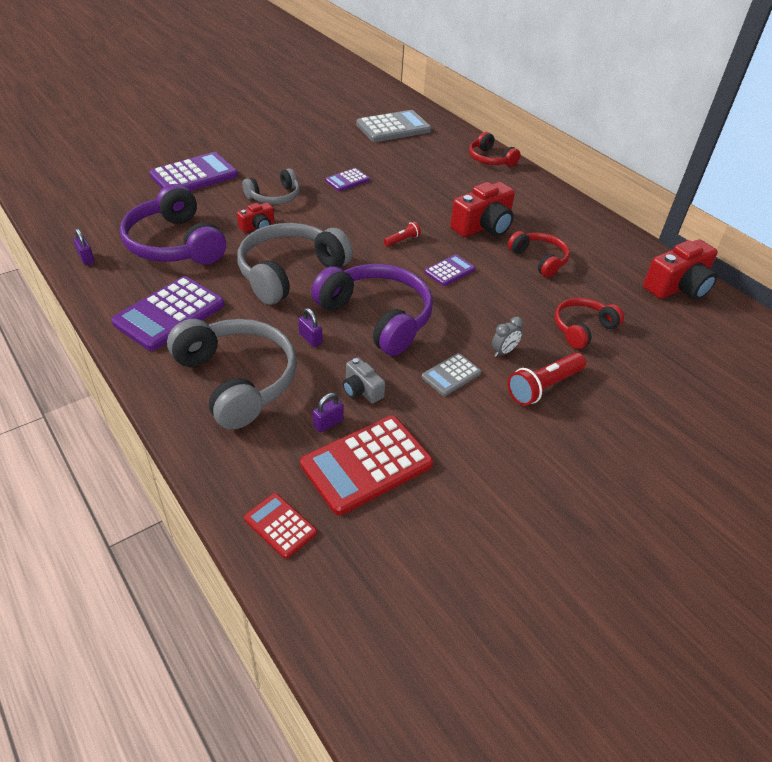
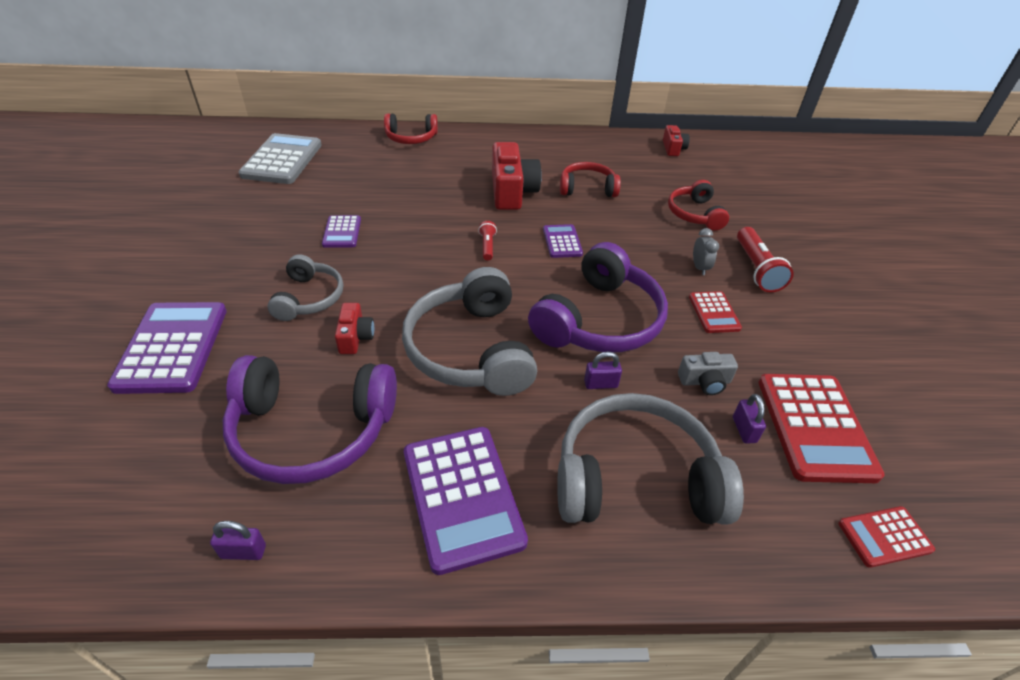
camera: 55 degrees left, 0 degrees up
purple headphones [311,264,433,356] -> purple headphones turned 135 degrees clockwise [528,242,668,352]
grey calculator [422,353,481,396] -> red calculator [689,291,742,333]
red camera [643,239,718,300] -> red camera [663,125,690,156], size x0.53

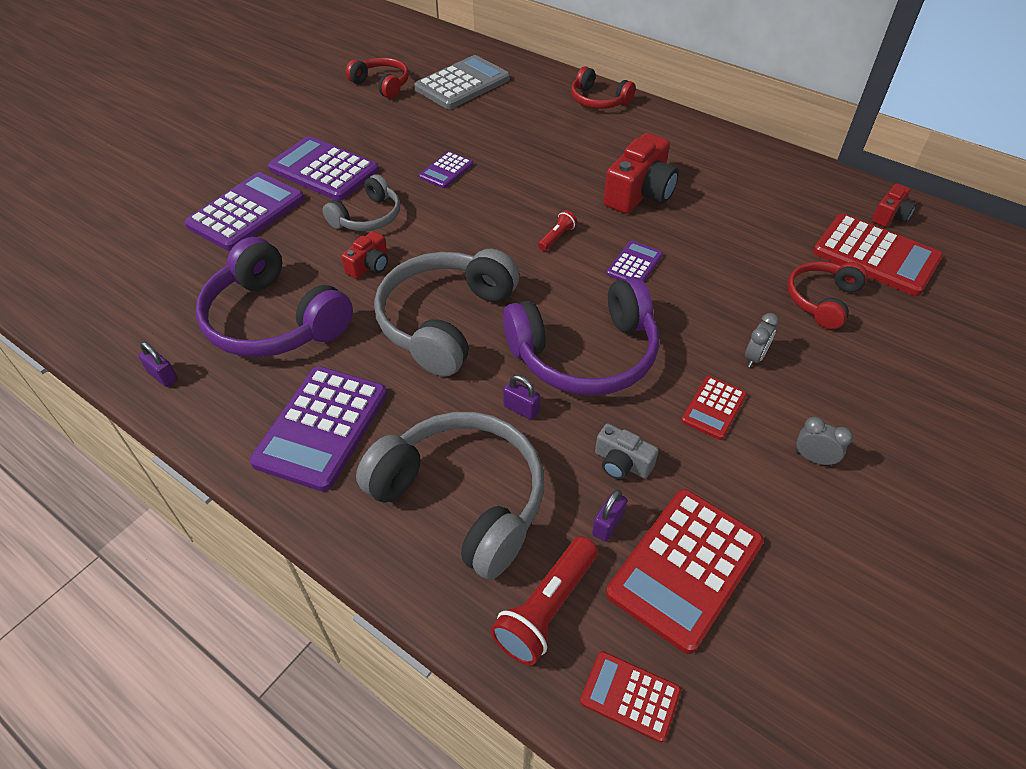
camera: 40 degrees right, 5 degrees up
red headphones [560,162,621,197] -> red headphones moved to [346,57,409,99]
red flashlight [737,227,794,293] -> red flashlight moved to [491,536,598,665]
none -> purple calculator [268,136,379,201]
none -> grey clock [796,417,853,466]
none -> red calculator [813,214,943,296]

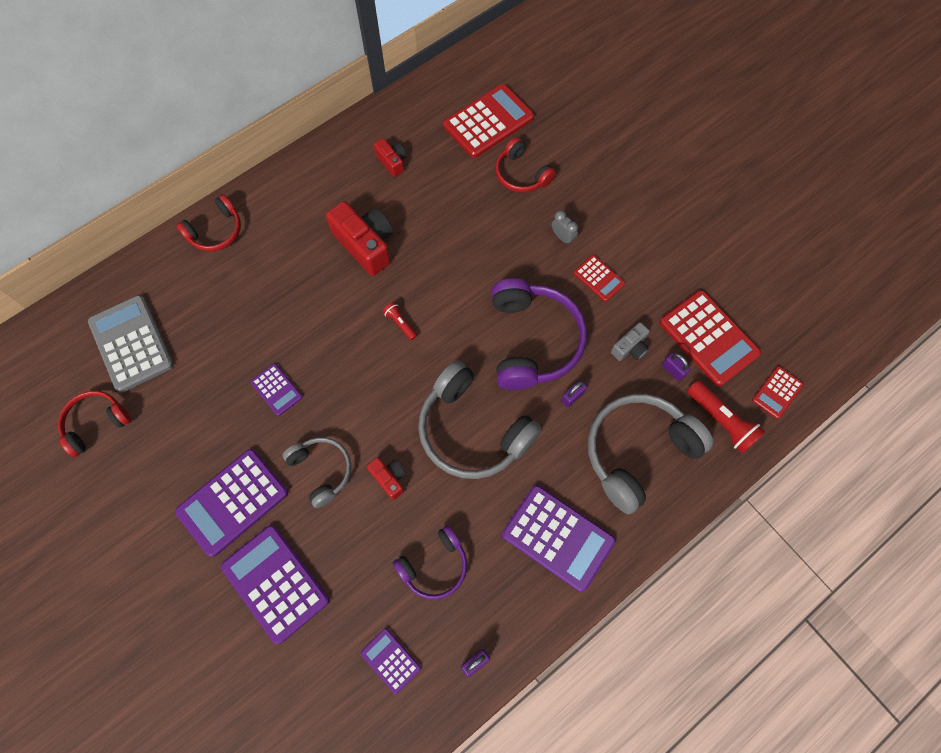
camera: 75 degrees left, 20 degrees up
purple headphones [196,237,353,357] -> purple headphones [393,525,467,600], size x0.57
purple calculator [606,240,663,281] -> purple calculator moved to [361,628,421,694]
grey clock [796,417,853,466] -> none
red camera [872,183,916,227] -> red camera moved to [374,138,406,177]

